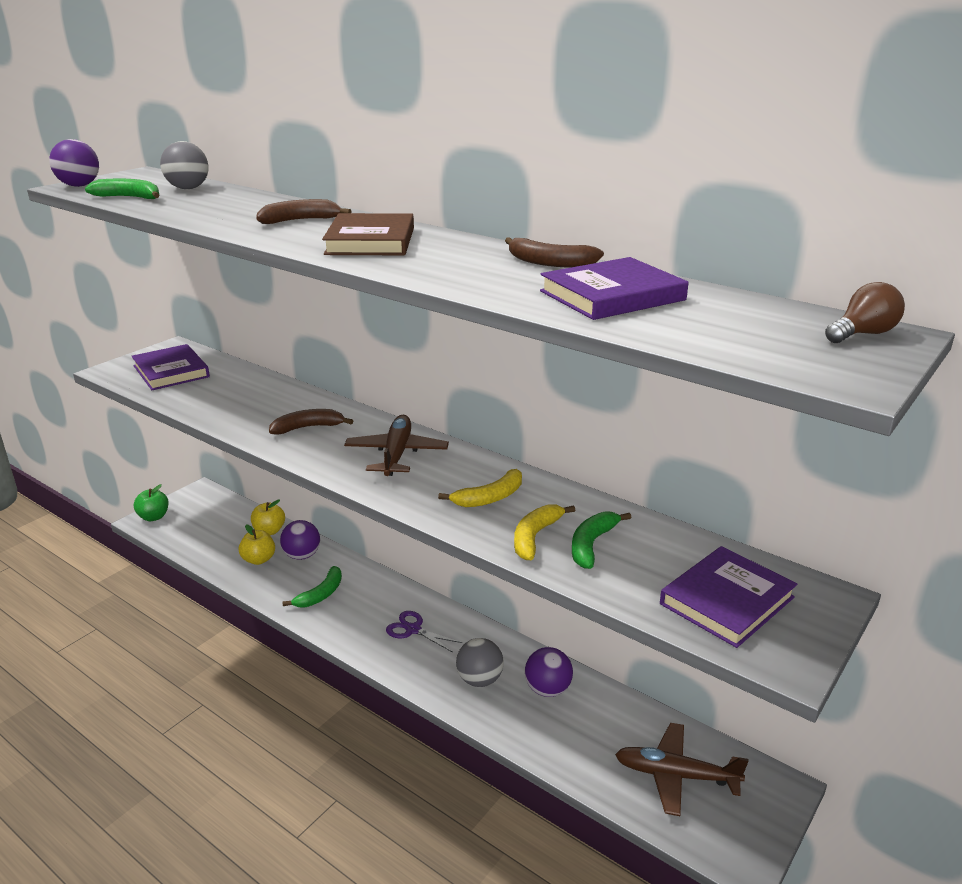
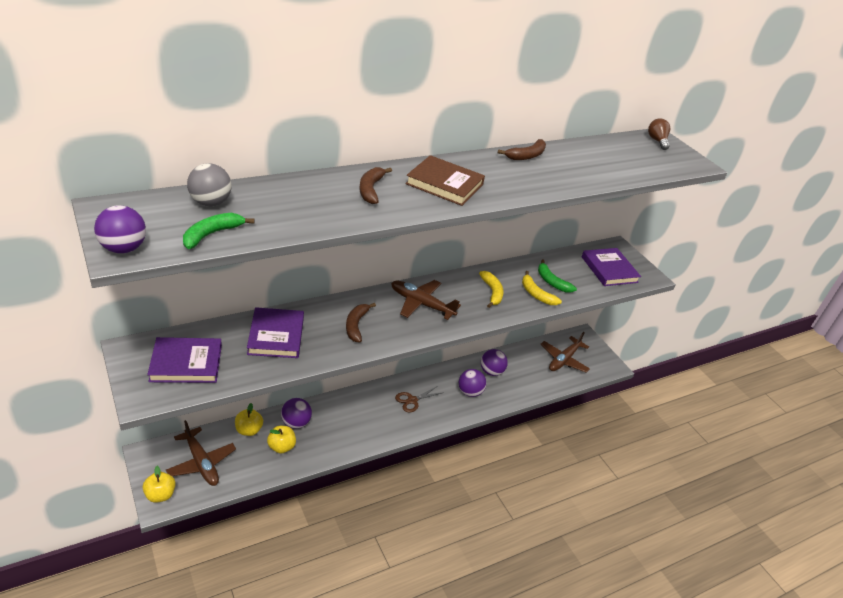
camera: 70 degrees left, 10 degrees up
green apple [134,484,169,521] -> yellow apple [143,466,176,503]
green banana [282,566,342,607] -> none
purple scissors [386,611,462,652] -> brown scissors [395,386,444,412]
grey ball [456,638,504,687] -> purple ball [459,369,486,397]
purple book [540,257,689,320] -> purple book moved to [247,307,304,358]
none -> brown plane [166,420,236,486]

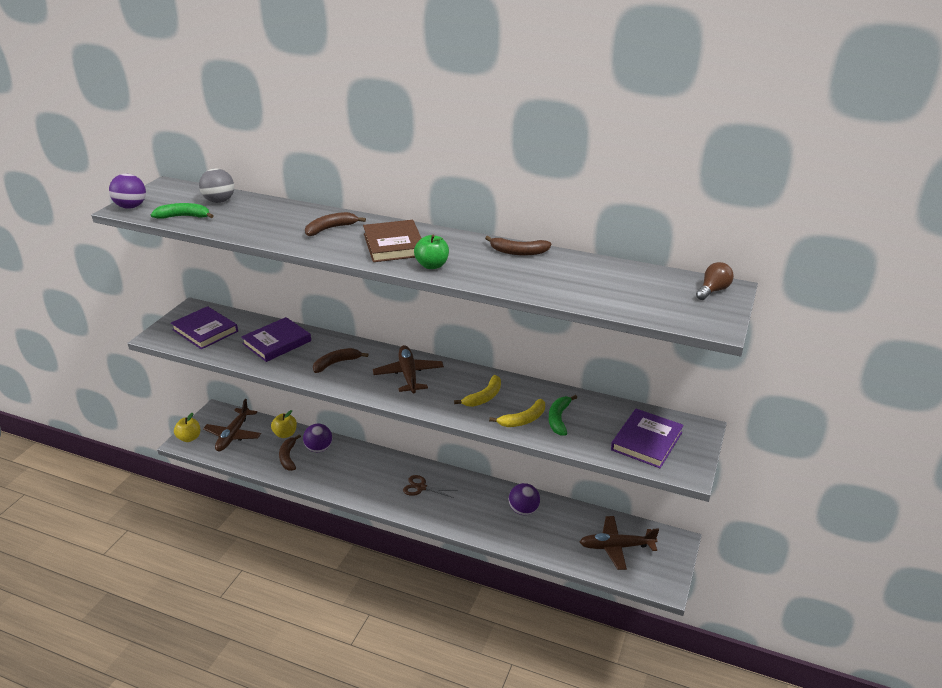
camera: 55 degrees right, 5 degrees down
yellow apple [267,426,296,454] -> brown banana [279,434,301,471]
purple ball [459,369,486,397] -> none
yellow banana [522,271,562,305] -> yellow banana turned 135 degrees counterclockwise [489,399,545,427]
none -> green apple [414,235,449,269]

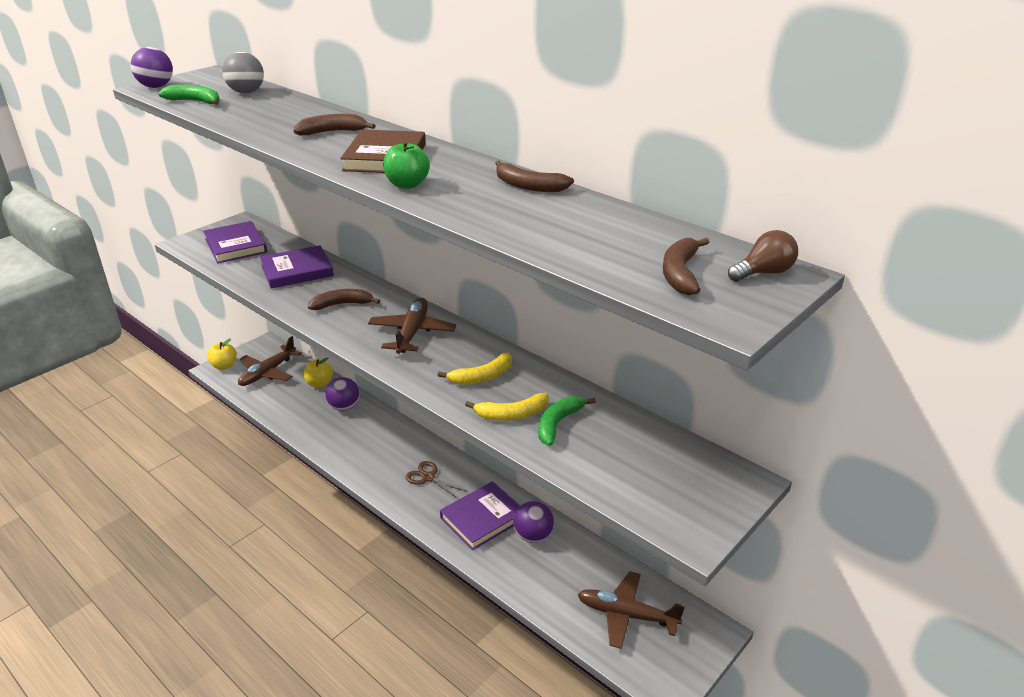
camera: 20 degrees right, 0 degrees up
brown banana [279,434,301,471] -> brown banana moved to [663,238,709,295]
purple book [611,409,684,468] -> purple book moved to [440,481,520,550]

